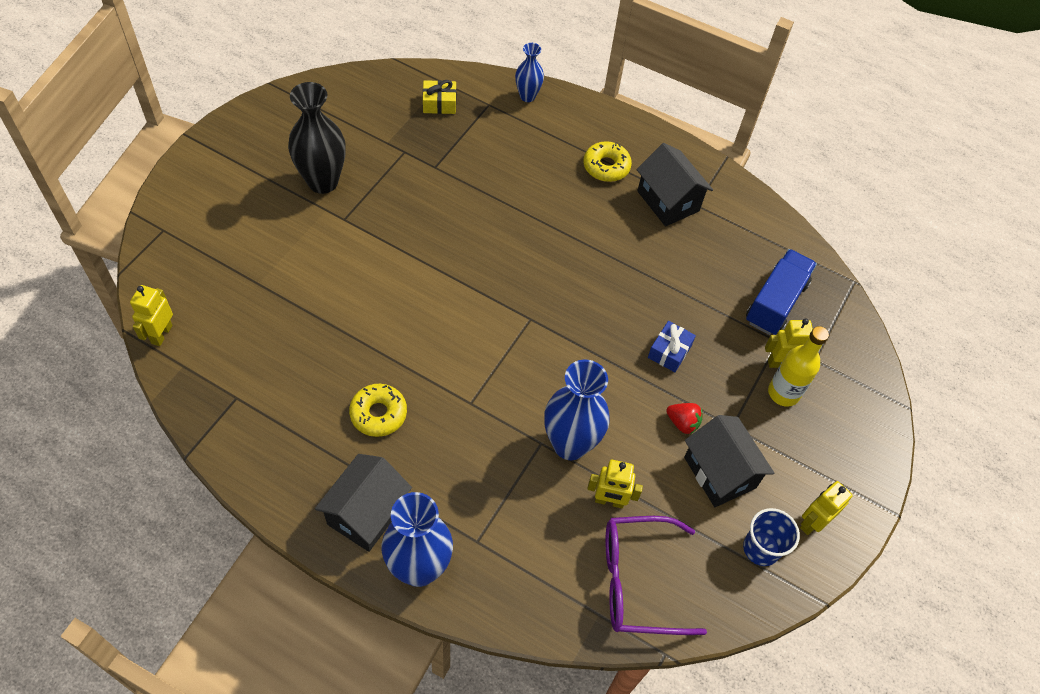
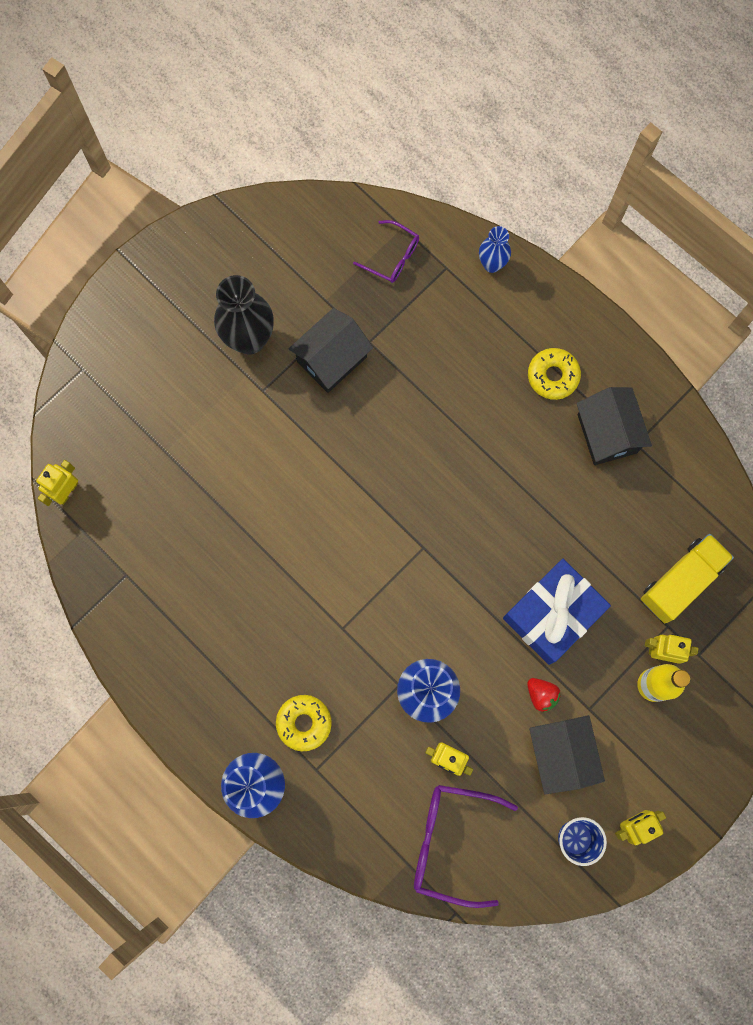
camera: 20 degrees right, 20 degrees up
black house [315,454,412,552] -> black house moved to [288,308,373,393]
yellow donut [349,384,407,437] -> yellow donut moved to [276,695,332,751]
yellow gift [423,80,456,114] -> purple glasses [353,220,419,283]
blue gift [648,321,696,372] -> blue gift [503,559,611,665], size x2.06
blue truck [746,249,817,335] -> yellow truck [641,534,734,623]

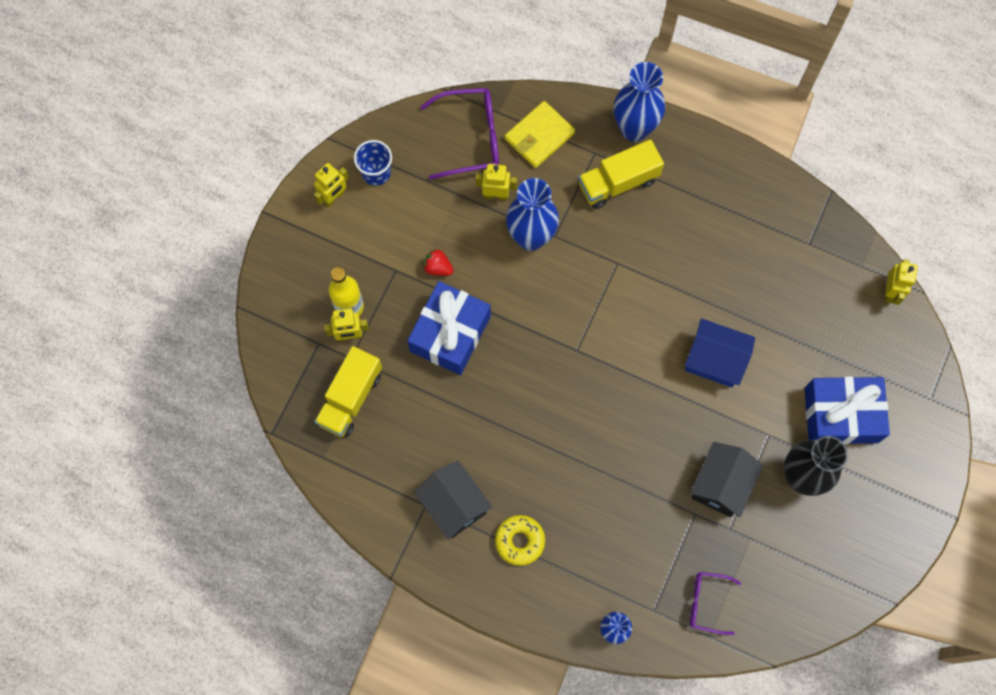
camera: 160 degrees right, 5 degrees down
yellow donut [276,695,332,751] -> yellow truck [578,139,664,209]
black house [529,715,605,794] -> none
none -> yellow wallet [505,101,575,168]
none -> blue house [685,318,755,387]
none -> blue gift [805,377,890,445]

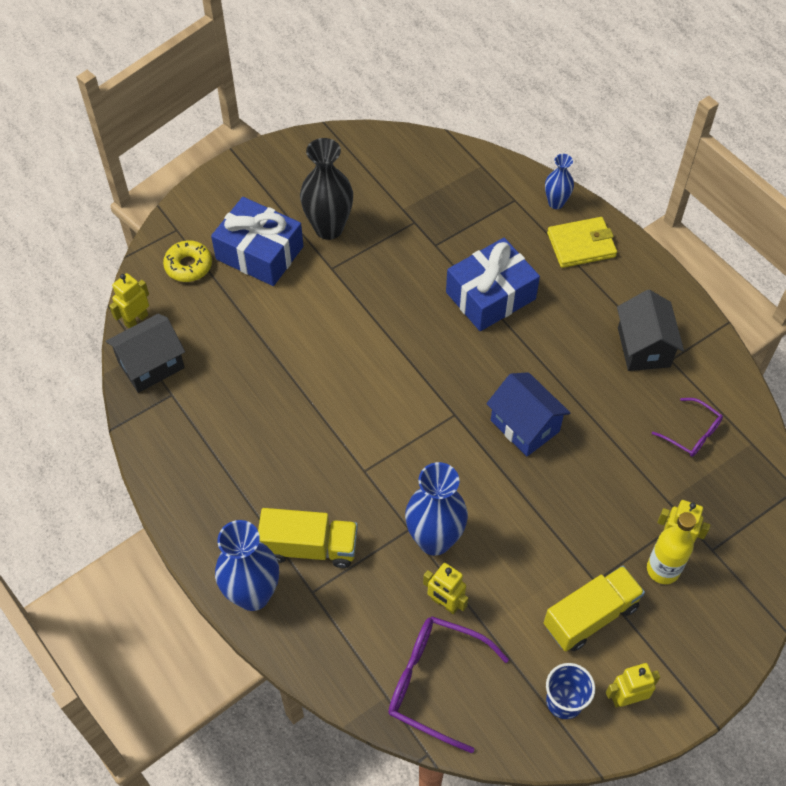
camera: 150 degrees left, 15 degrees down
yellow truck [314,346,382,437] -> yellow truck moved to [544,566,645,651]
blue gift [407,281,491,375] -> blue gift moved to [446,238,540,331]
red strawberry [423,249,453,276] -> none
yellow donut [495,515,545,566] -> yellow donut moved to [163,240,212,282]
yellow wallet [505,101,575,168] -> yellow wallet moved to [547,217,617,268]
blue house [685,318,755,387] -> blue house moved to [486,372,570,456]
black house [690,442,763,517] -> black house moved to [106,314,185,393]
purple glasses [690,572,741,635] -> purple glasses moved to [652,398,723,457]

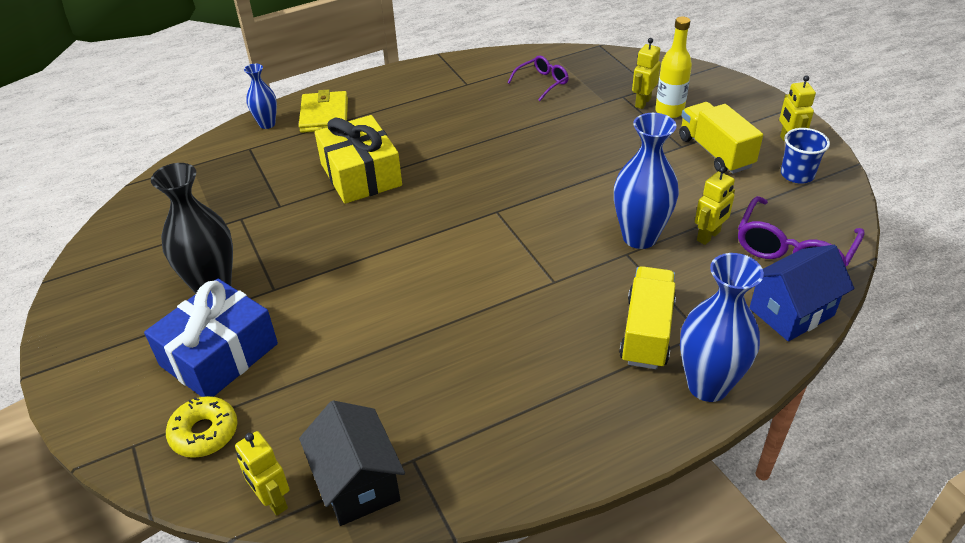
camera: 80 degrees left, 15 degrees down
blue gift [446,238,540,331] -> yellow gift [315,115,402,204]
blue house [486,372,570,456] -> blue house moved to [749,245,854,341]
black house [617,290,684,371] -> none

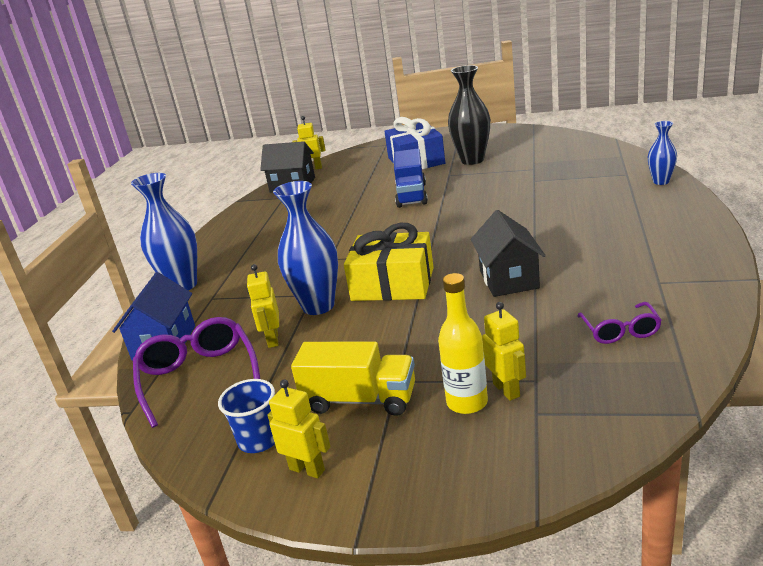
camera: 130 degrees right, 15 degrees down
yellow donut [166,396,237,458] -> none
yellow wallet [299,89,348,133] -> none
yellow gift [315,115,402,204] -> yellow gift moved to [344,222,434,301]
yellow truck [619,266,676,369] -> none
none -> blue truck [394,149,428,208]
none -> black house [471,210,546,297]

